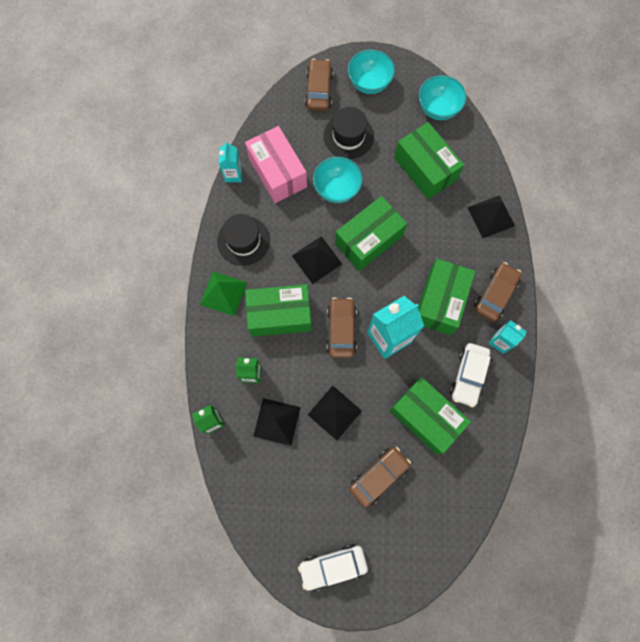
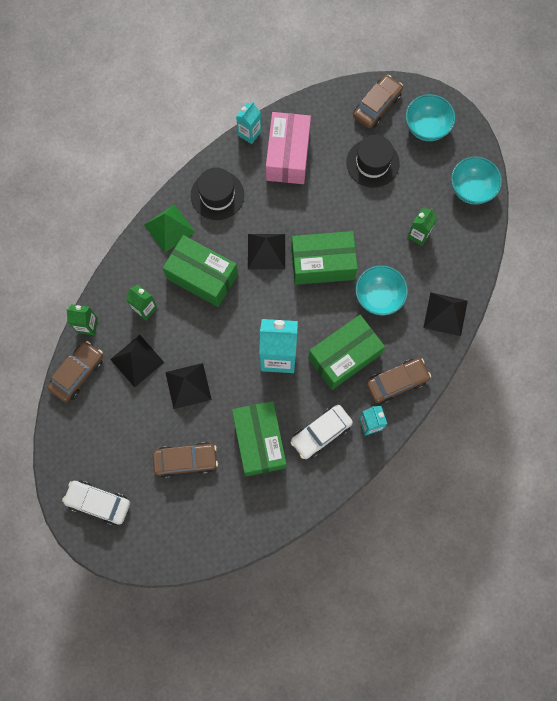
camera: 35 degrees right, 0 degrees up
turquoise bowl [313,157,363,203] -> turquoise bowl moved to [355,265,408,316]
brown car [327,297,357,358] -> brown car moved to [48,341,103,402]
green box [394,122,464,200] -> green carton [407,208,438,246]

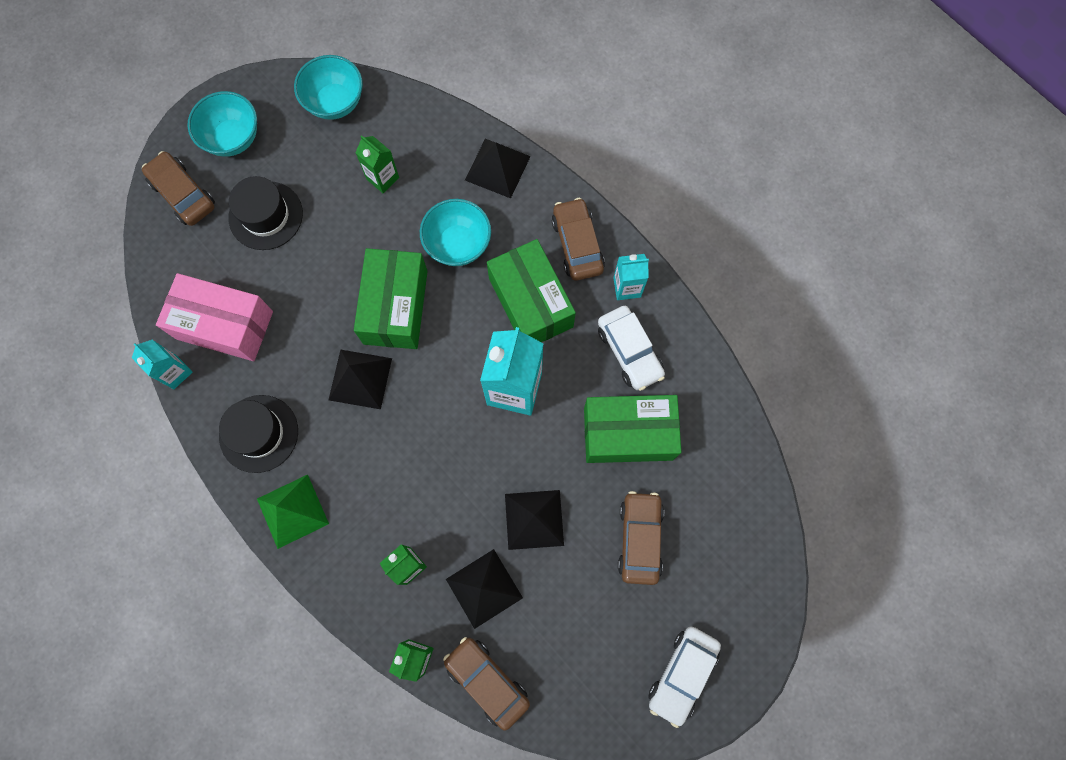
camera: 80 degrees left, 0 degrees up
green box [163,235,238,307] -> none

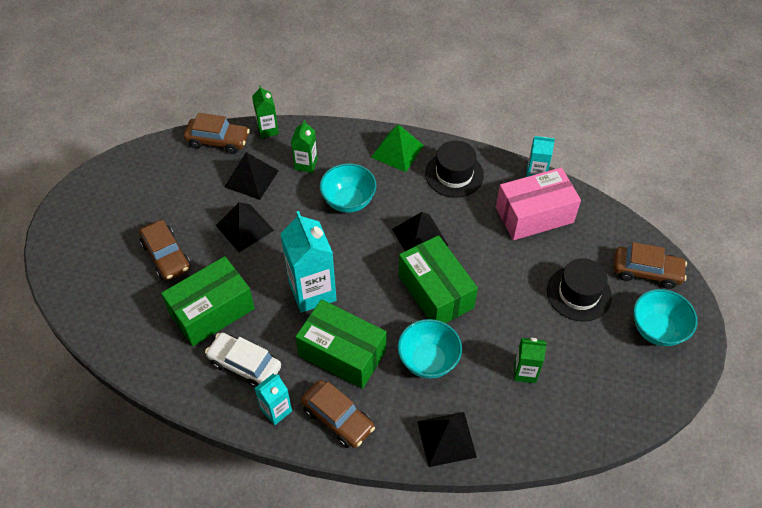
camera: 145 degrees right, 20 degrees down
turquoise bowl [294,55,363,120] -> turquoise bowl moved to [320,163,377,213]
white car [648,626,721,728] -> none

